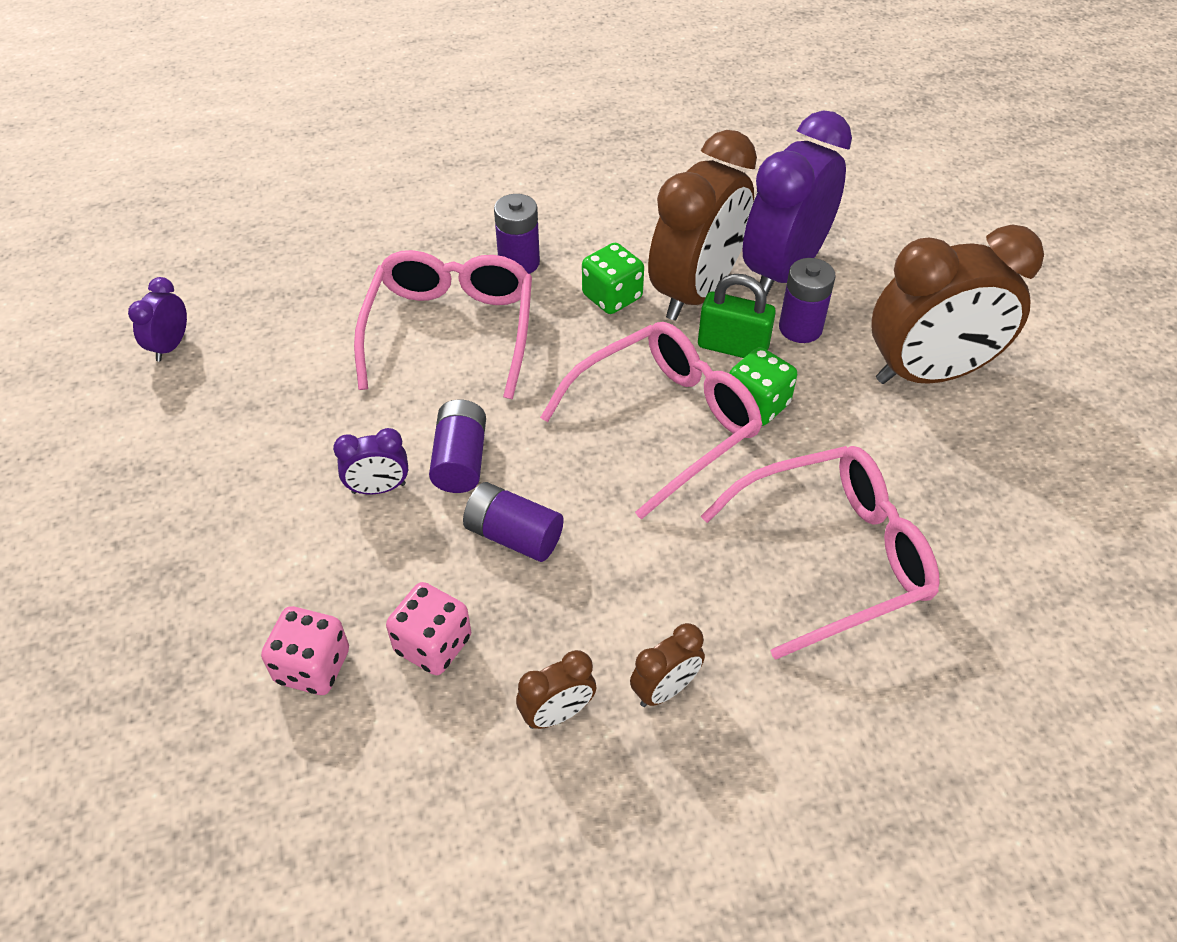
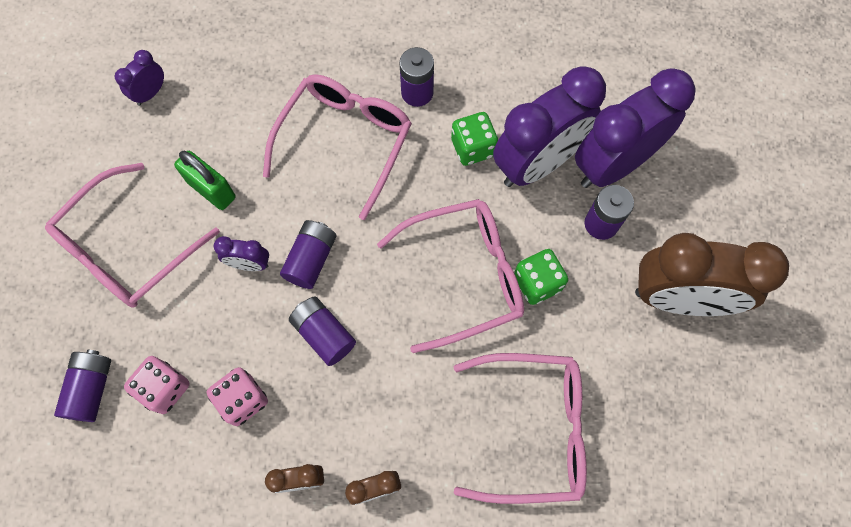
camera: 20 degrees right, 20 degrees up
brown clock [648,130,757,321] -> purple clock [493,66,606,187]
green padlock [698,274,776,358] -> green padlock moved to [174,151,236,210]
none -> pink glasses [45,163,220,308]
none -> purple battery [54,350,111,422]

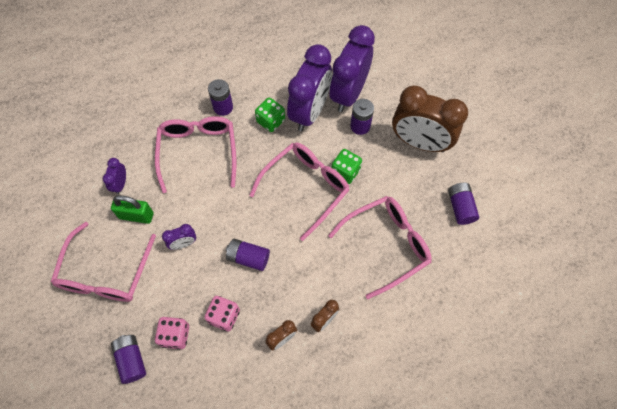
camera: 30 degrees left, 5 degrees down
purple clock [115,50,164,106] -> purple clock moved to [103,158,126,194]
purple battery [280,220,337,289] -> purple battery moved to [448,183,479,225]
brown clock [635,233,789,316] -> brown clock turned 45 degrees clockwise [392,85,468,152]

